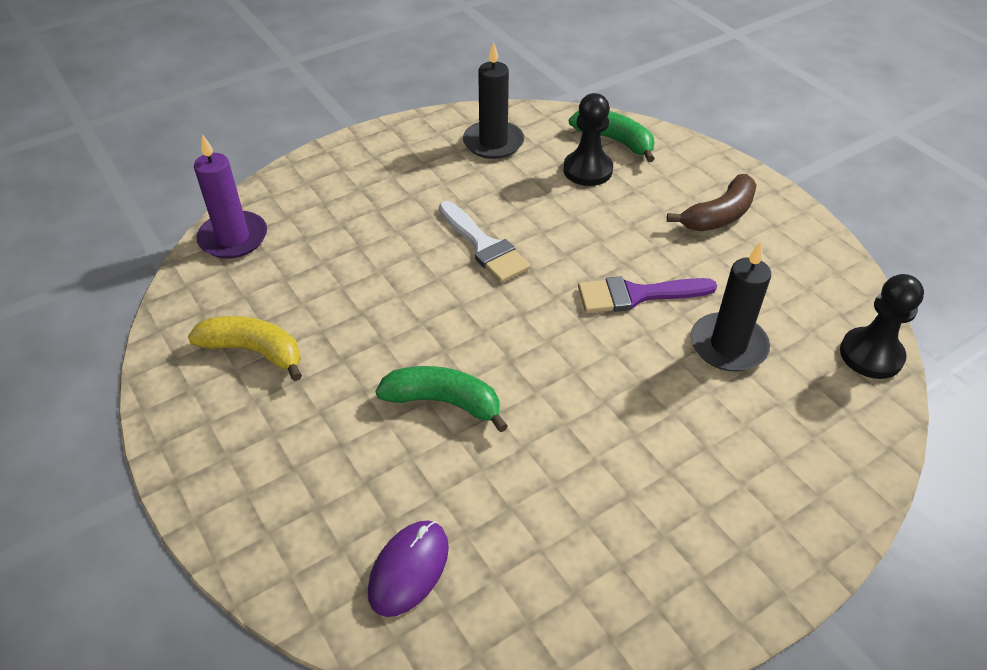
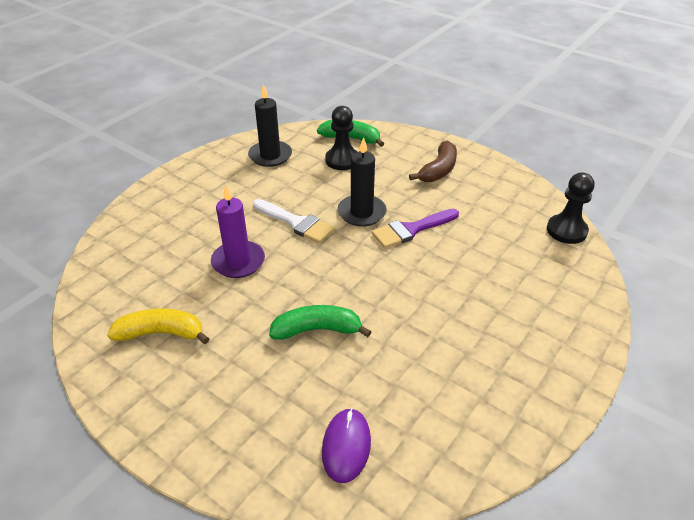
camera: 20 degrees left, 5 degrees down
purple candle [194,134,267,259] -> purple candle moved to [211,185,265,278]
black candle [691,242,771,371] -> black candle moved to [337,137,387,227]

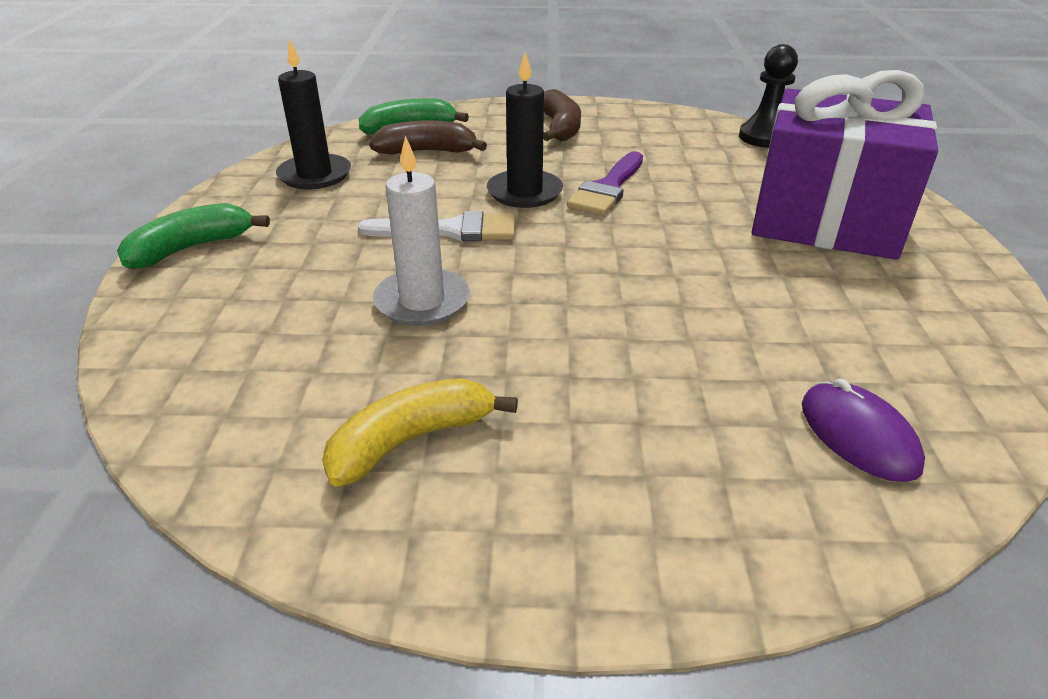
camera: 35 degrees left, 5 degrees down
purple candle [211,185,265,278] -> white candle [373,136,470,326]
green banana [269,305,371,340] -> green banana moved to [117,203,270,269]
black pawn [325,106,357,170] -> brown banana [369,120,487,155]
none -> purple gift [752,70,938,260]

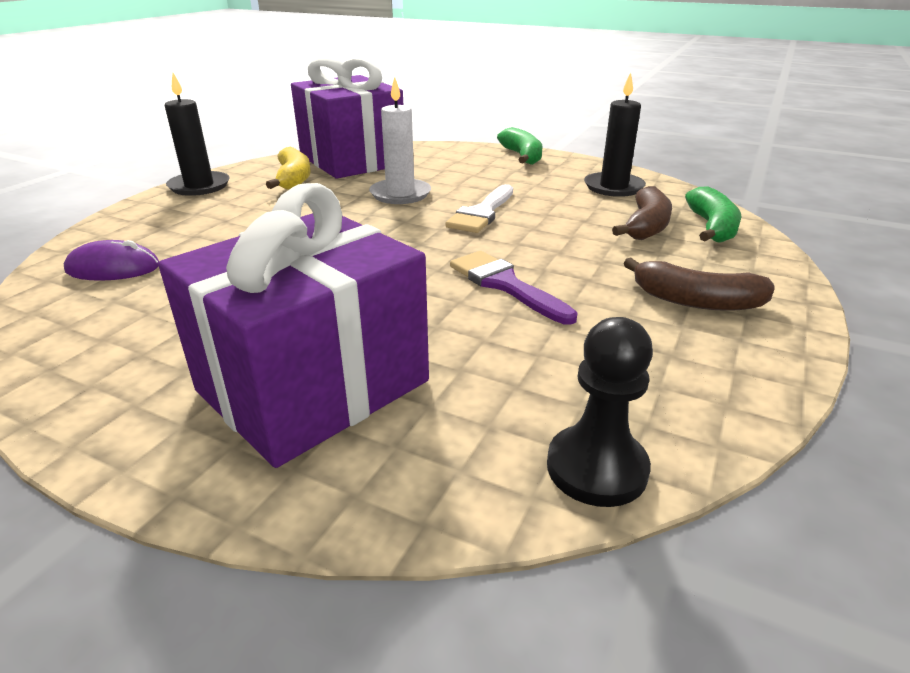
camera: 115 degrees right, 5 degrees down
black candle [487,52,563,208] -> black candle moved to [165,73,230,196]
none -> purple gift [291,55,403,179]

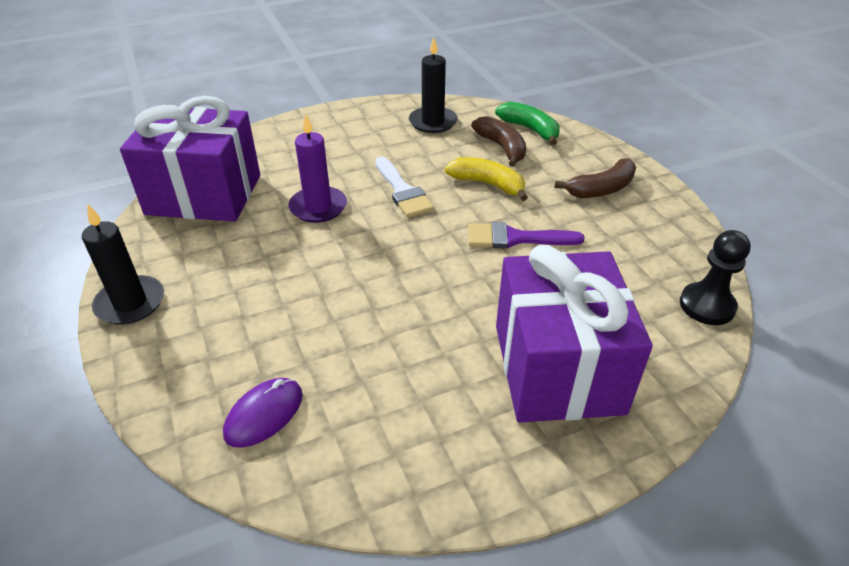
camera: 50 degrees left, 10 degrees up
yellow banana [266,146,311,190] -> yellow banana moved to [445,157,528,201]
white candle [369,77,431,204] -> purple candle [289,114,347,223]
green banana [497,127,543,165] -> none

